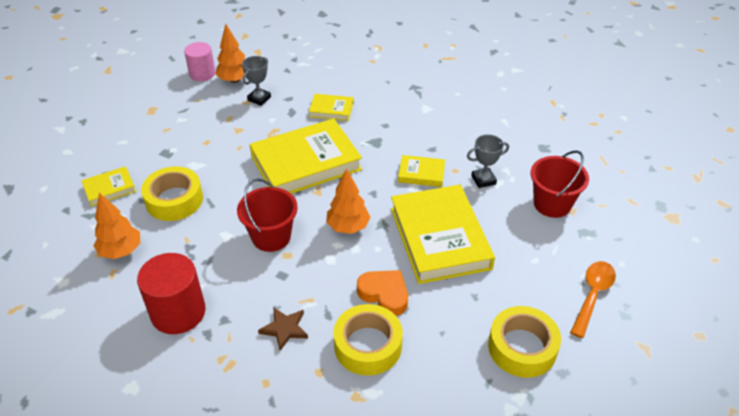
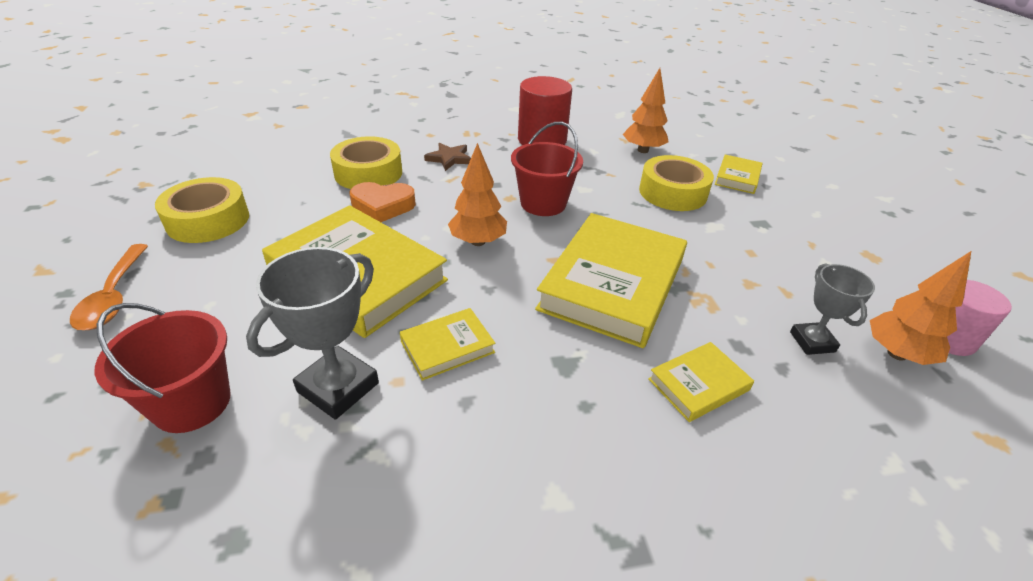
camera: 140 degrees right, 5 degrees down
grey trophy [467,134,509,188] -> grey trophy [246,247,379,420], size x1.57

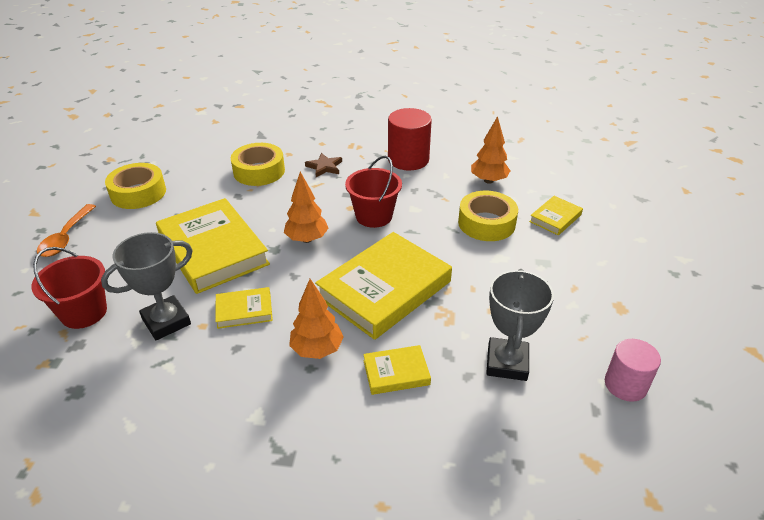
camera: 20 degrees right, 0 degrees up
orange heart [350,182,416,222] -> none
grey trophy [790,264,875,355] -> grey trophy [486,269,554,381], size x1.57
orange tree [870,251,971,365] -> orange tree moved to [289,279,344,359]

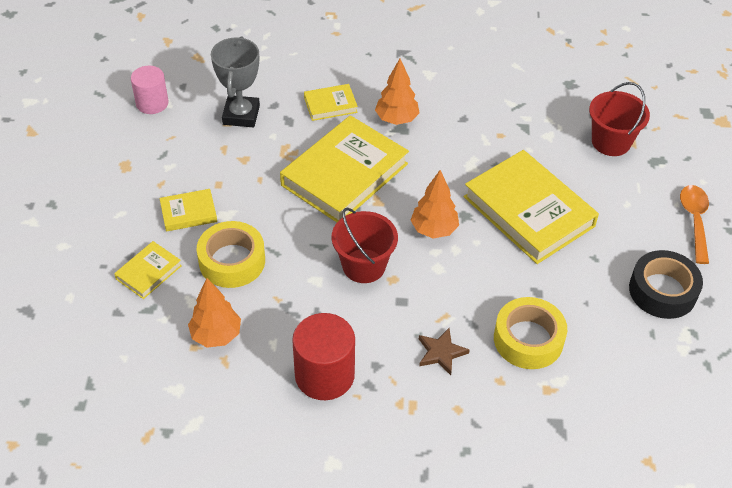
camera: 175 degrees right, 10 degrees up
grey trophy [101,232,193,340] -> none
yellow tape [105,163,166,209] -> black tape [629,250,703,319]
yellow book [215,287,273,329] -> yellow book moved to [159,189,217,232]

